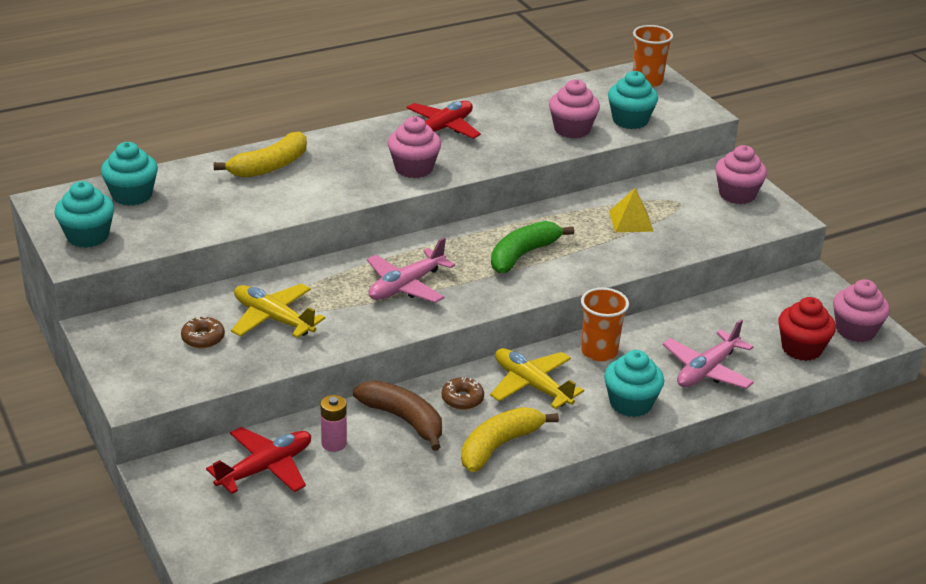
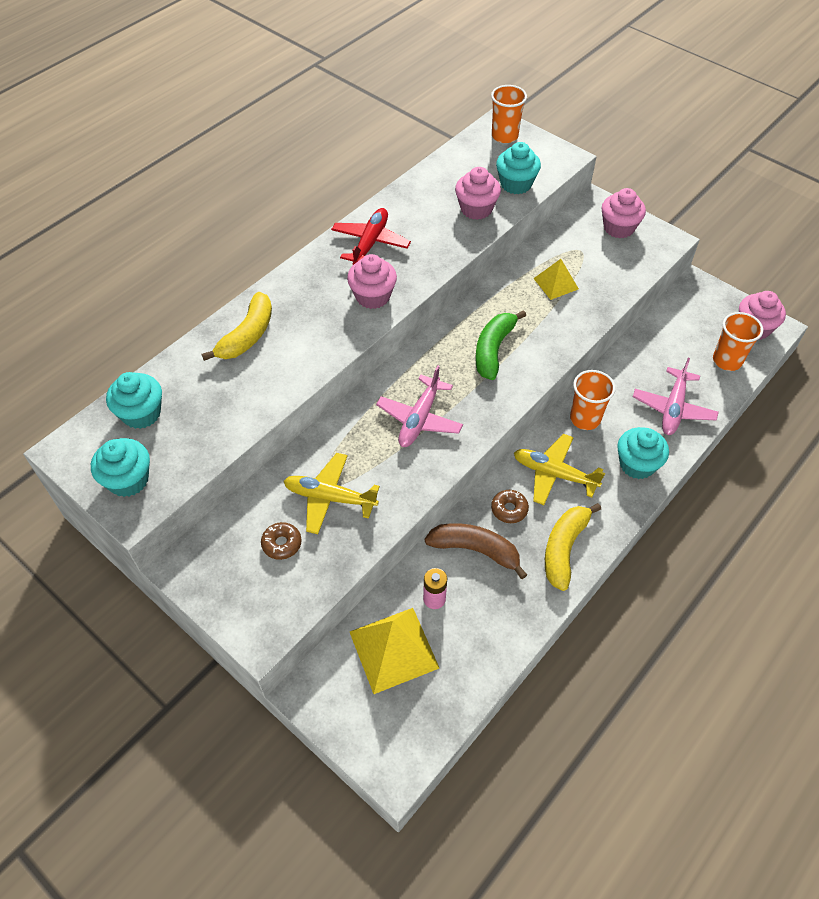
camera: 20 degrees left, 20 degrees up
red plane [206,427,311,494] -> yellow pyramid [350,608,439,694]
red cupcake [778,297,836,361] -> orange cup [713,312,763,371]

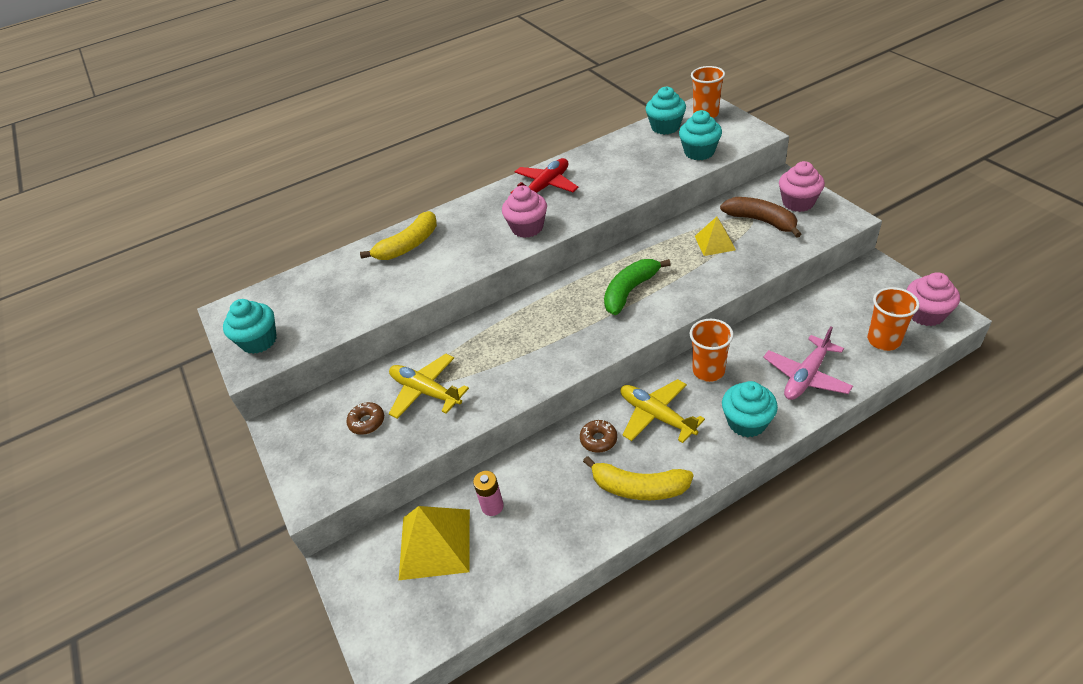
camera: 25 degrees right, 10 degrees down
turquoise cupcake [106,372,162,429] -> turquoise cupcake moved to [646,86,686,135]
pink plane [376,365,463,447] -> none
brown banana [425,523,527,579] -> brown banana moved to [720,197,801,238]
pink cupcake [455,167,501,220] -> none
yellow banana [545,503,601,591] -> yellow banana turned 120 degrees counterclockwise [583,456,693,500]

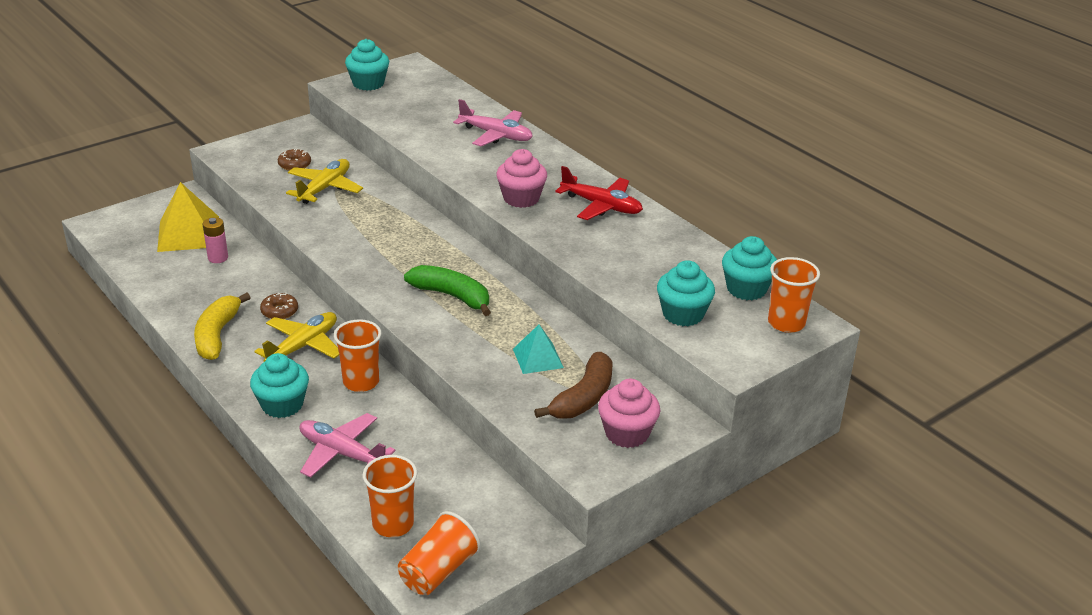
camera: 75 degrees right, 10 degrees down
yellow banana [360,211,437,260] -> pink plane [453,99,533,146]
yellow pyramid [695,217,736,256] -> turquoise pyramid [513,324,564,374]
pink cupcake [907,272,960,326] -> orange cup [398,511,481,595]

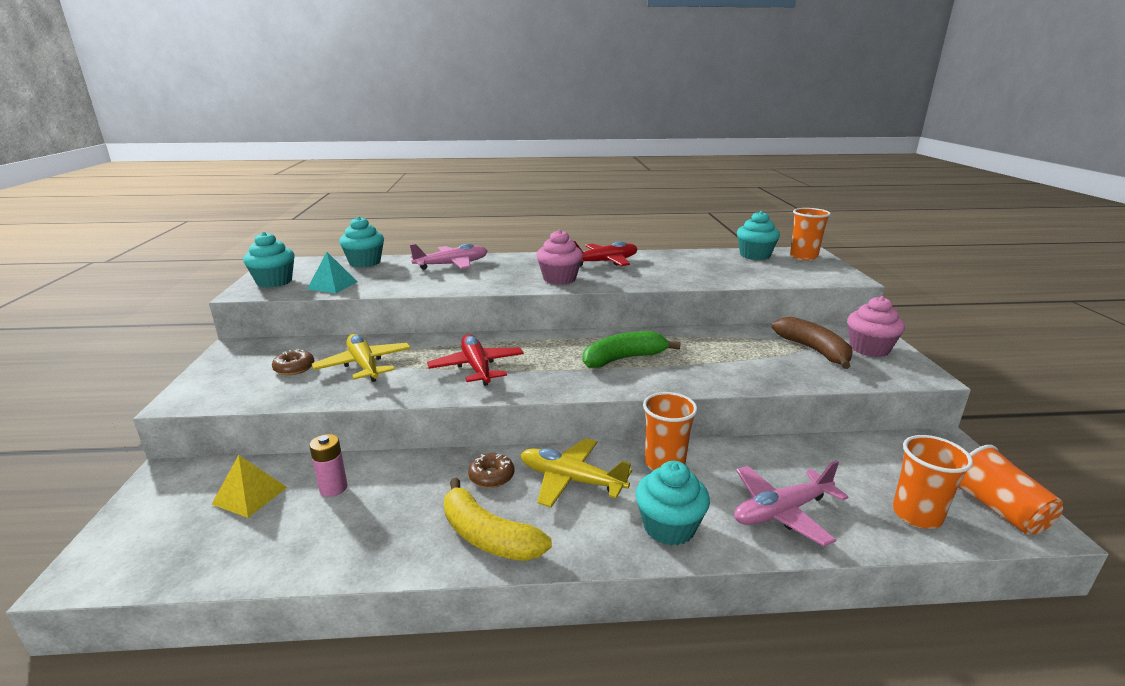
camera: 55 degrees left, 10 degrees down
yellow pyramid [157,182,219,252] -> yellow pyramid [212,455,287,518], size x0.60
yellow plane [254,312,339,362] -> yellow plane turned 45 degrees counterclockwise [521,438,632,508]
turquoise pyramid [513,324,564,374] -> turquoise pyramid moved to [307,252,357,293]
turquoise cupcake [657,260,715,326] -> turquoise cupcake moved to [339,216,384,267]
none -> red plane [427,335,524,386]

